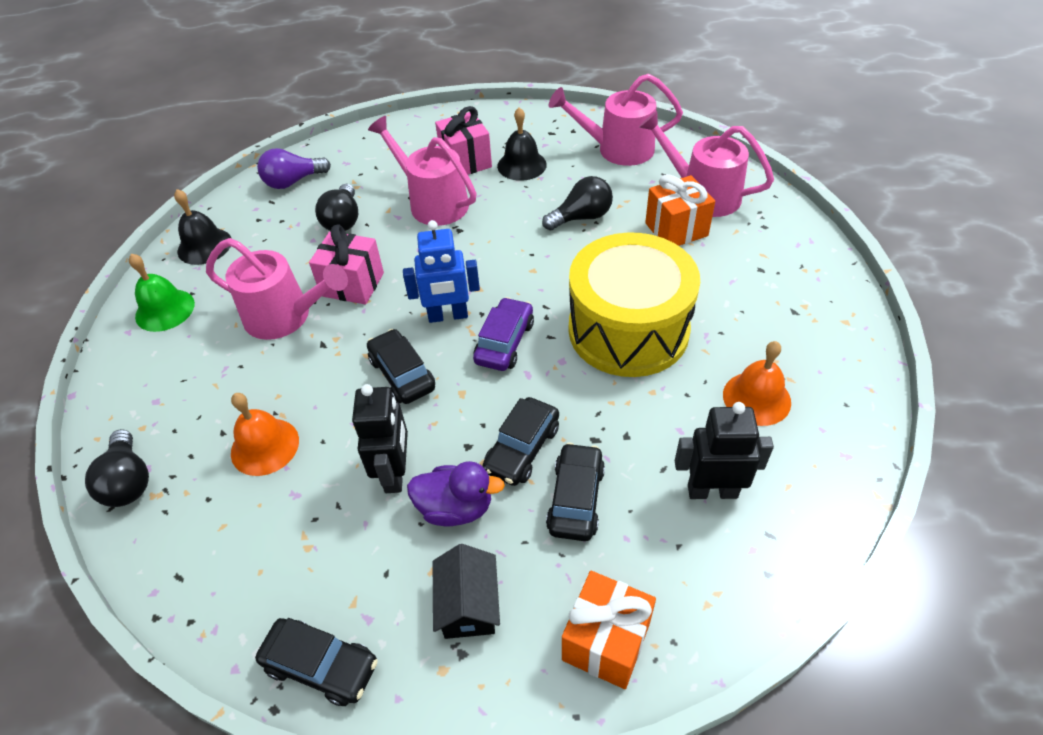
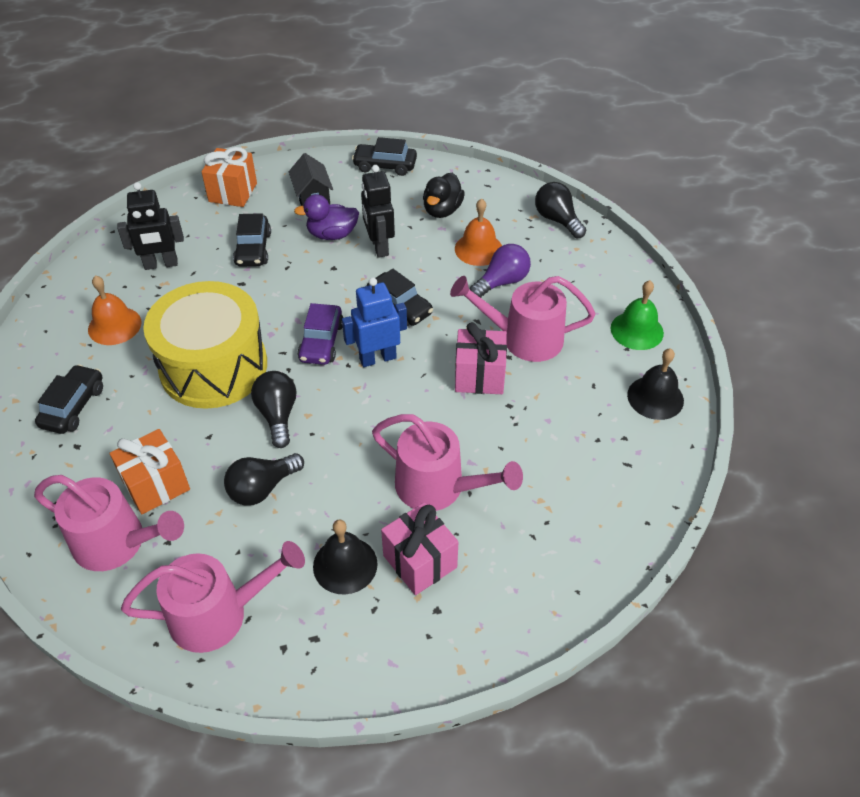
camera: 165 degrees right, 0 degrees up
purple light bulb [257,148,331,189] -> purple light bulb moved to [470,244,531,298]
black light bulb [315,184,358,231] -> black light bulb moved to [251,371,297,448]
black car [482,397,559,486] -> black car moved to [35,364,103,434]
none -> black duck [423,173,465,218]

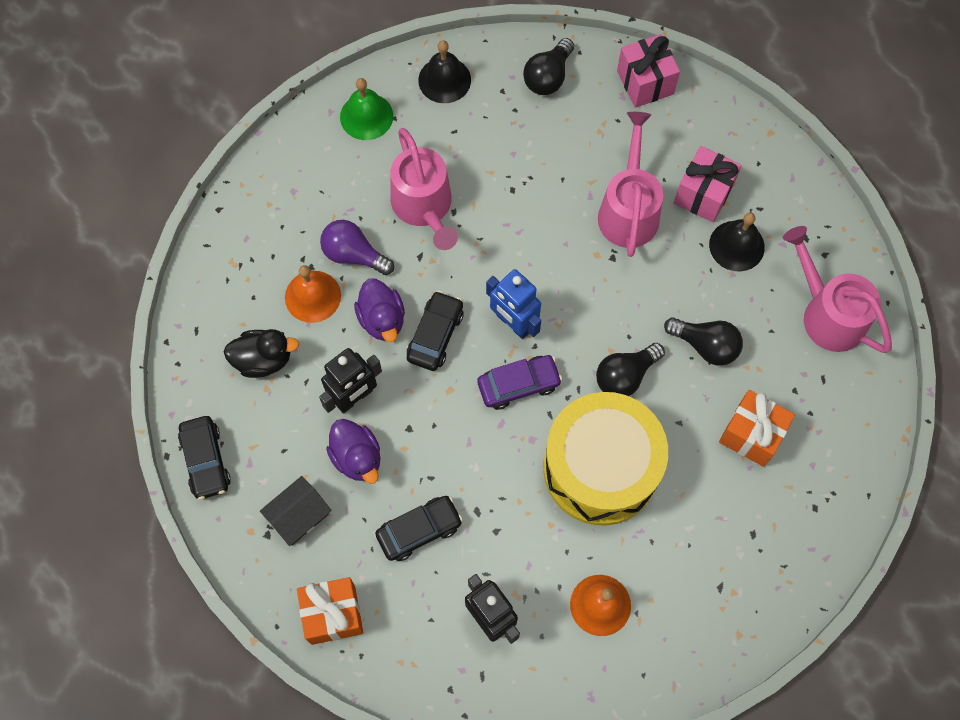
camera: 115 degrees left, 20 degrees up
pink watering can [34,475,184,571] -> none
black car [35,364,103,434] -> none
pink gift [455,322,507,394] -> pink gift moved to [617,34,680,108]
black light bulb [535,182,586,238] -> black light bulb moved to [523,38,574,95]
none -> purple duck [354,278,405,342]

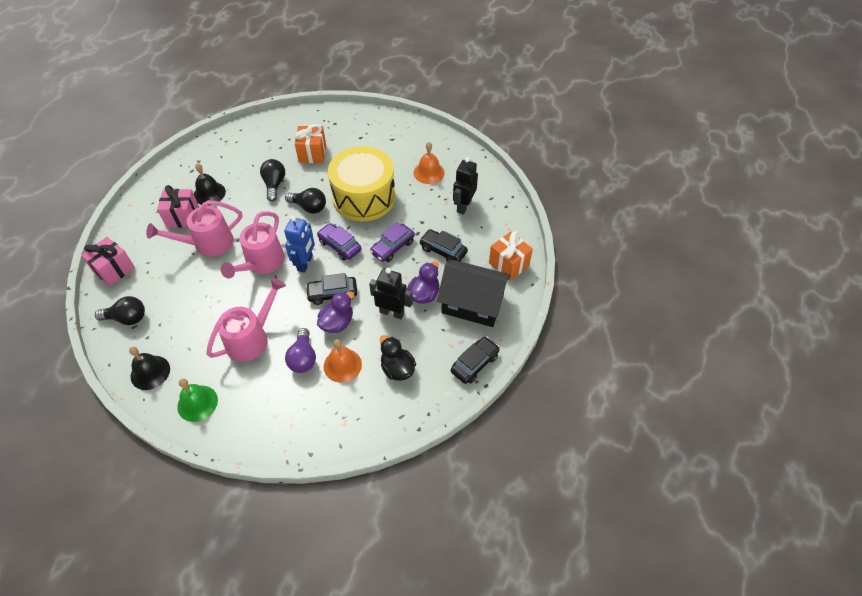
camera: 120 degrees left, 15 degrees down
black house [260,476,332,546] -> black house [437,260,511,327], size x1.85
pink watering can [783,226,892,353] -> pink watering can moved to [221,211,285,279]
none -> purple car [370,223,415,262]

